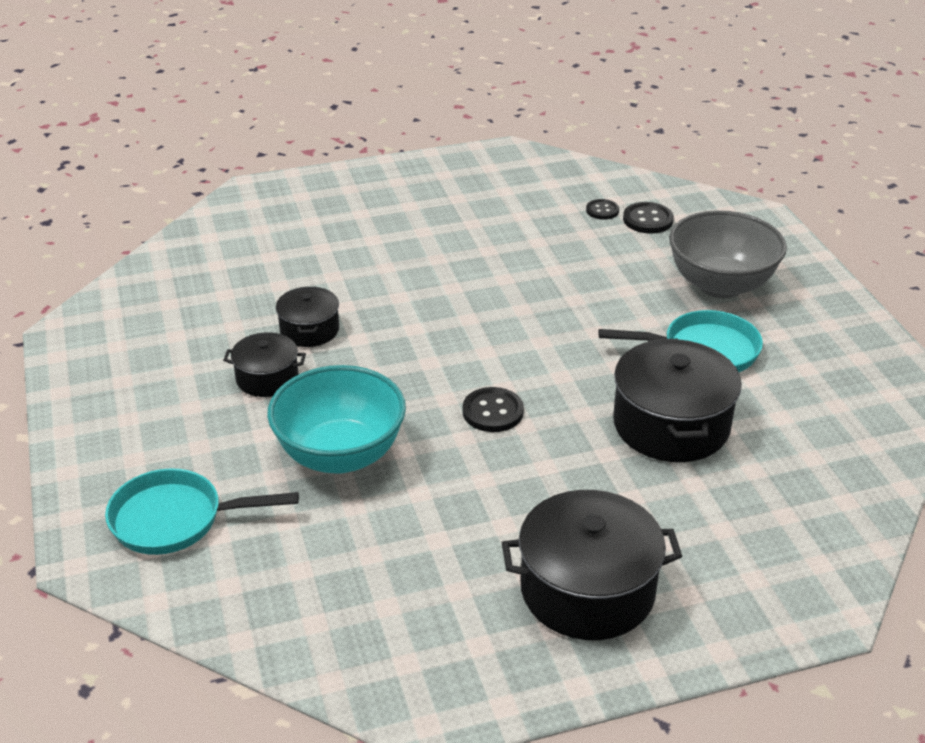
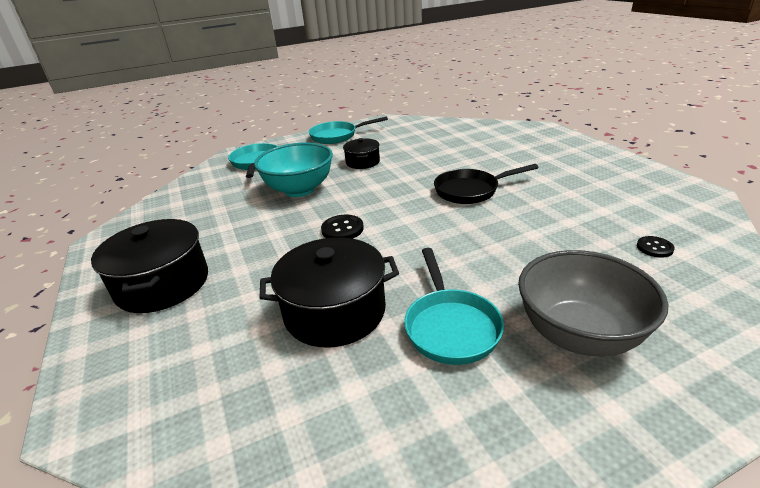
camera: 85 degrees right, 5 degrees down
black pot [276,287,339,347] -> none
black button [623,202,674,234] -> none
none -> turquoise pan [309,116,388,144]
none -> black pan [434,164,538,204]

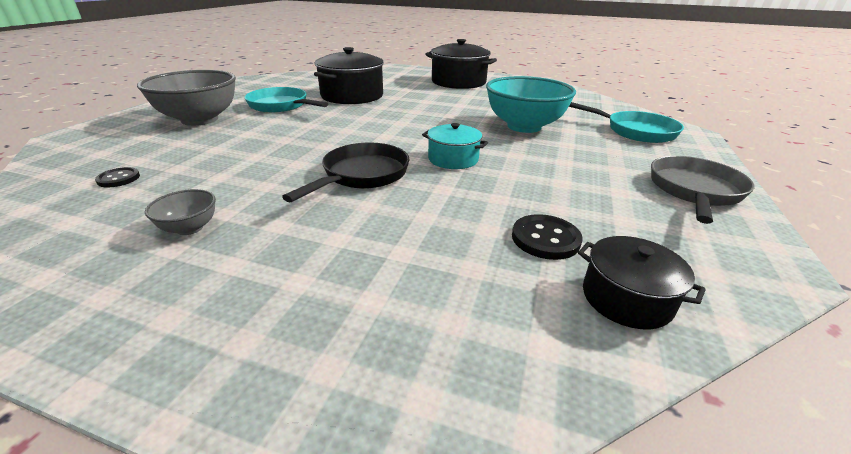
camera: 130 degrees right, 0 degrees up
turquoise pan [309,116,388,144] -> grey pan [651,156,755,224]
black button [321,215,364,239] -> black button moved to [512,214,582,260]
black pot [343,138,380,169] -> black pot moved to [578,236,706,330]
none -> grey bowl [145,189,216,235]
none -> turquoise pot [422,123,488,169]

